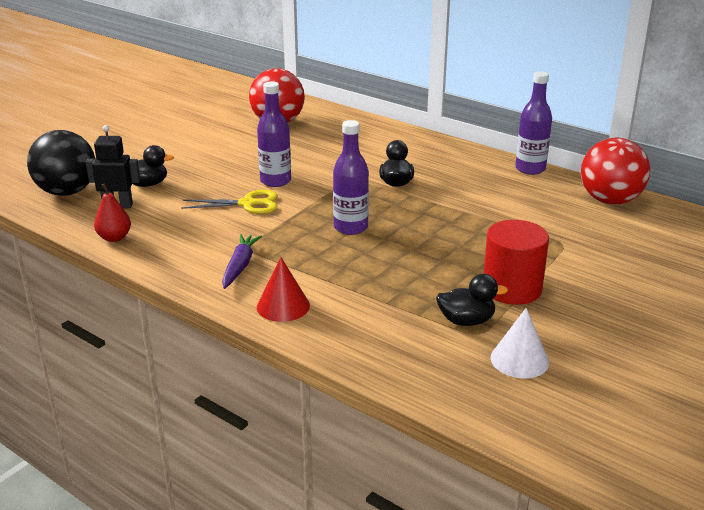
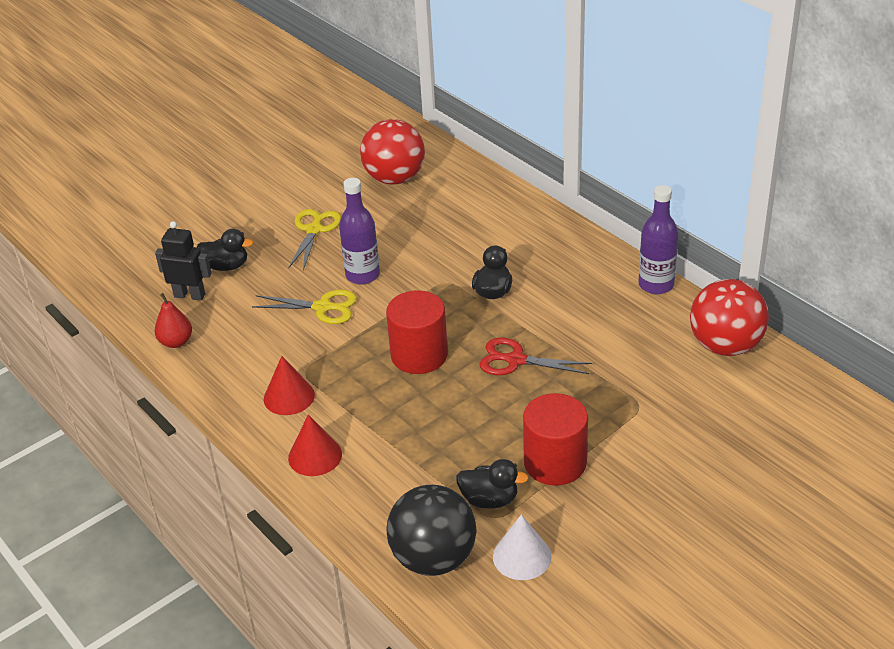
camera: 15 degrees right, 10 degrees up
black ball [27,130,95,196] -> black ball moved to [386,485,477,576]
purple carrot [222,234,262,289] -> red cone [264,356,315,415]
purple bottle [333,120,369,235] -> red cylinder [386,290,448,374]
none -> yellow scissors [288,209,341,270]
none -> red scissors [480,338,592,375]

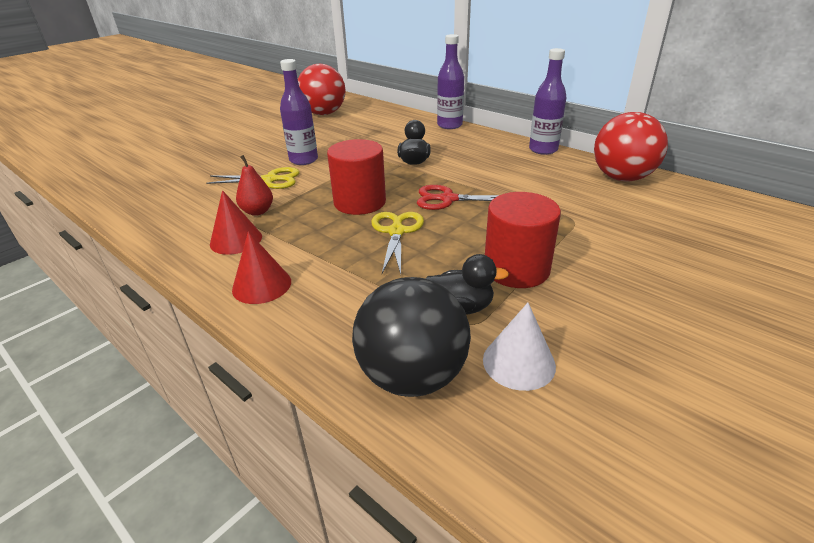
camera: 10 degrees left, 5 degrees down
black robot [155,221,212,301] -> none
red pear [155,293,192,348] -> red pear moved to [236,155,273,216]
black duck [197,229,253,271] -> none
yellow scissors [288,209,341,270] -> yellow scissors moved to [371,212,424,274]
none -> purple bottle [437,34,464,129]

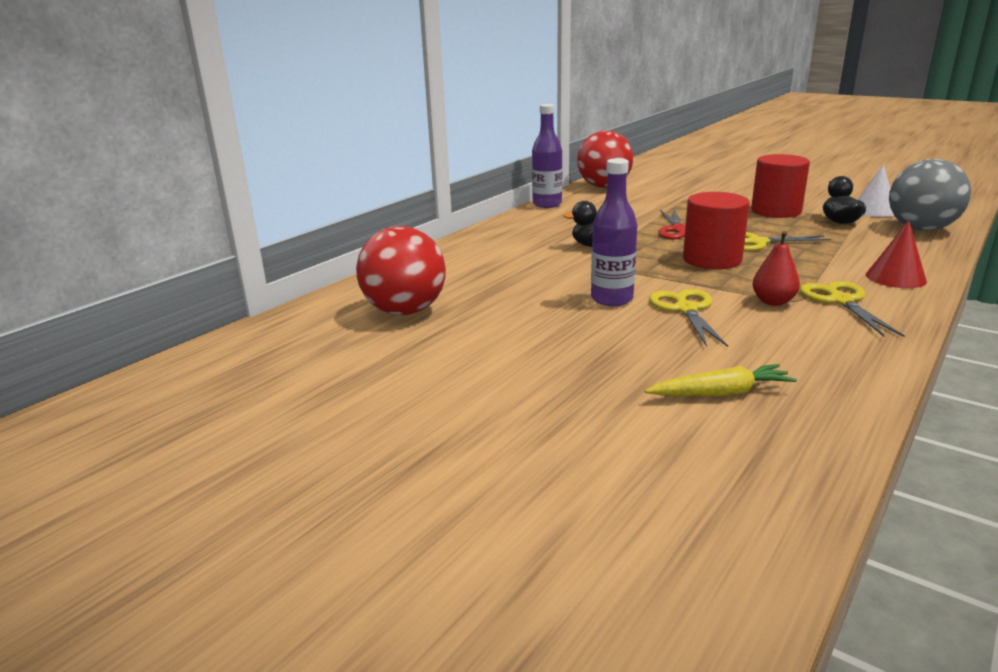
camera: 95 degrees left, 10 degrees down
red cone [210,190,262,255] -> yellow scissors [800,281,905,337]
black ball [352,277,471,397] -> grey ball [889,159,971,231]
purple bottle [437,34,464,129] -> none
none -> yellow carrot [645,364,797,396]

